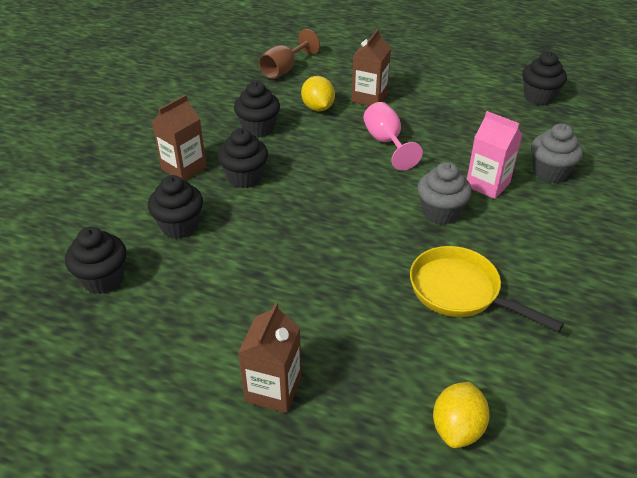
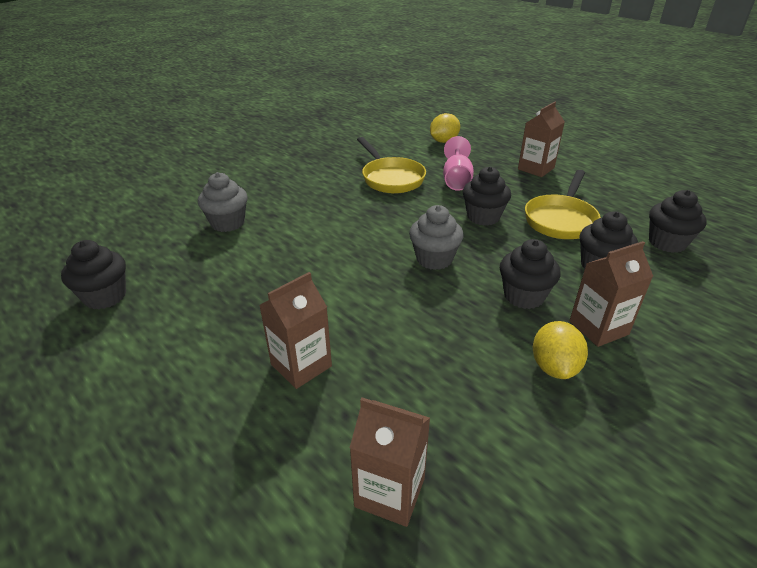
camera: 155 degrees left, 5 degrees down
black cupcake [234,82,280,138] -> black cupcake moved to [463,166,511,226]
brown goblet [259,29,320,79] -> brown carton [350,397,430,527]
yellow lemon [301,76,335,111] -> yellow lemon moved to [533,321,588,379]
pink goblet [363,102,423,171] -> pink goblet moved to [443,136,474,191]
grey cupcake [417,162,472,225] -> grey cupcake moved to [409,205,464,270]
pink carton [467,111,522,199] -> none
none -> yellow pan [525,170,601,239]

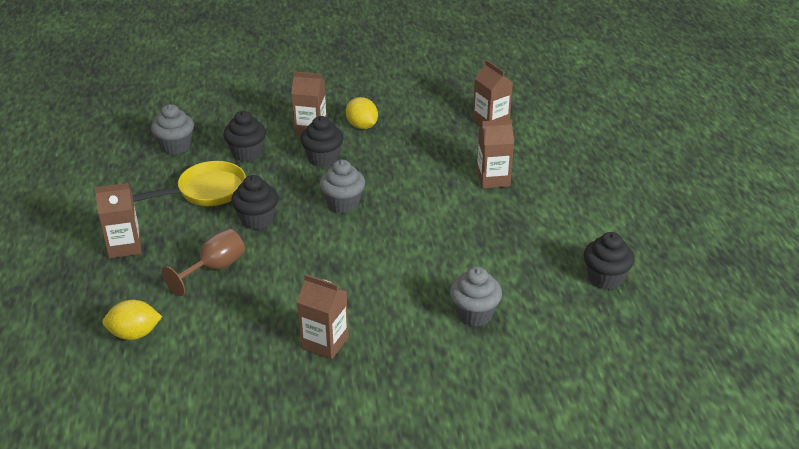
camera: 145 degrees left, 0 degrees up
yellow pan [357,137,426,193] -> none
pink goblet [443,136,474,191] -> brown goblet [162,228,245,296]
yellow lemon [533,321,588,379] -> yellow lemon turned 75 degrees counterclockwise [346,97,378,129]
black cupcake [649,190,707,253] -> grey cupcake [151,104,194,155]
none -> brown carton [297,274,349,360]

